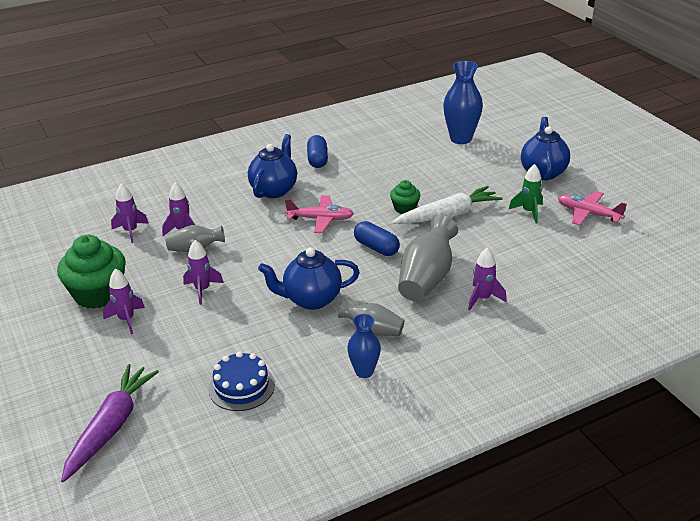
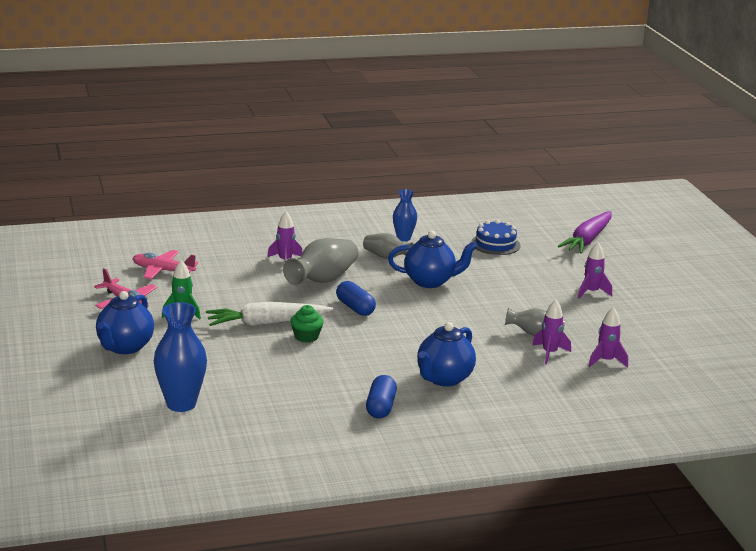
camera: 170 degrees left, 10 degrees down
green cupcake [57,235,126,309] -> none
purple rocket [183,240,224,305] -> none
pink plane [285,195,354,233] -> pink plane moved to [133,250,198,279]

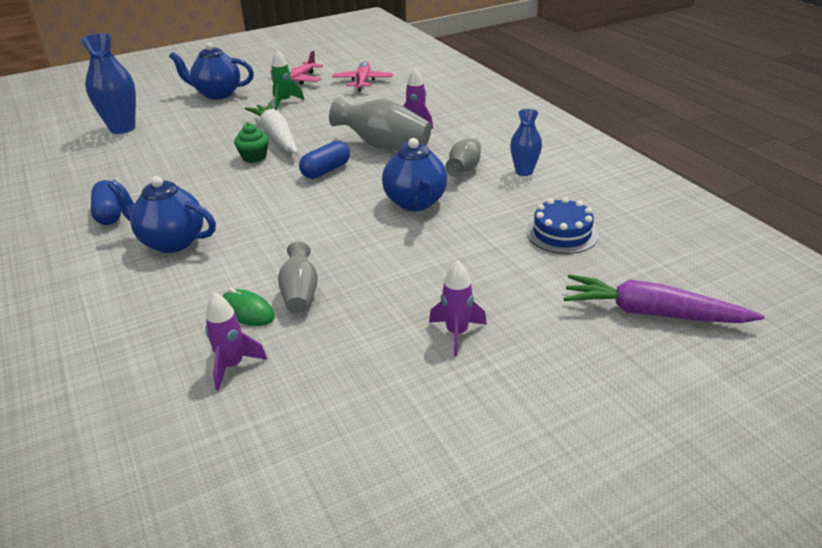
camera: 80 degrees right, 10 degrees up
blue capsule [366,375,397,419] -> blue capsule turned 75 degrees clockwise [91,180,121,225]
purple rocket [532,300,571,364] -> green mouse [222,288,275,326]

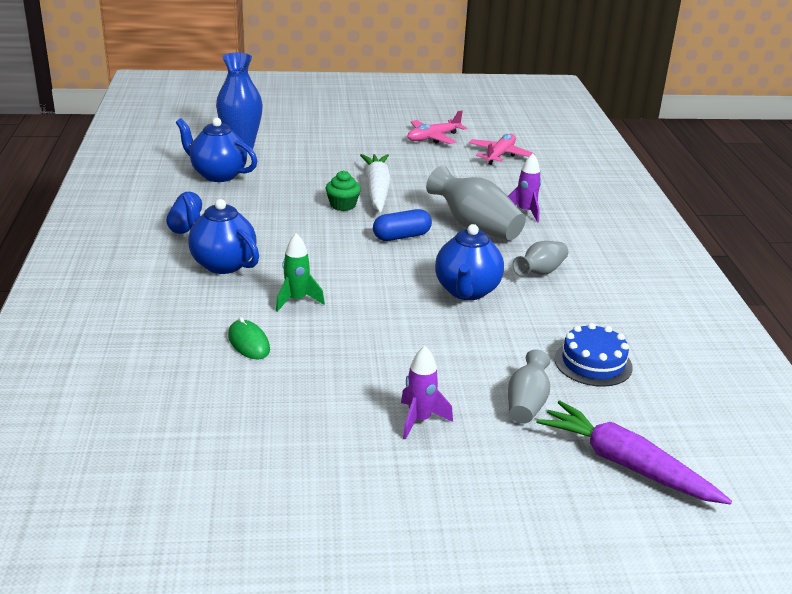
camera: 20 degrees right, 5 degrees down
blue teapot [169,42,254,100] -> blue teapot moved to [176,118,257,182]
purple rocket [205,292,267,391] -> none
green rocket [271,49,304,110] -> green rocket moved to [276,233,325,312]
grey vase [278,242,318,313] -> grey vase moved to [508,349,550,424]
blue vase [510,109,542,176] -> none

